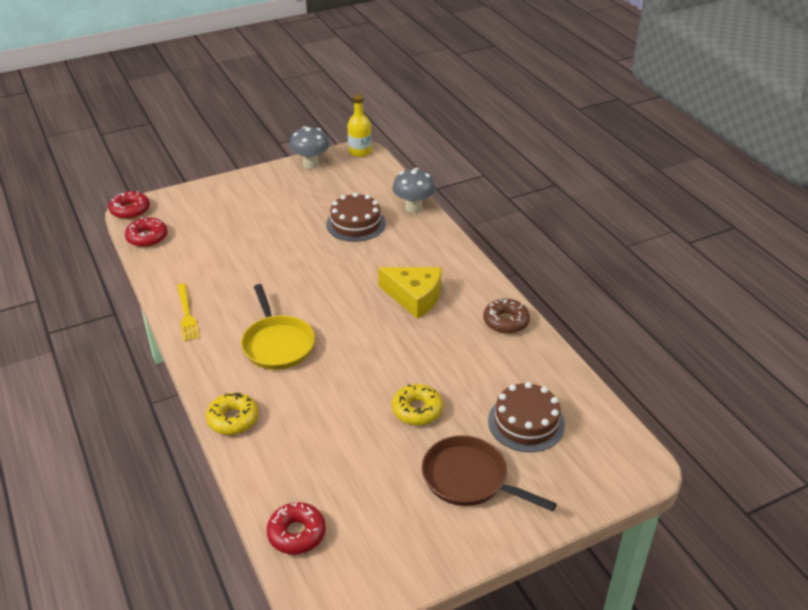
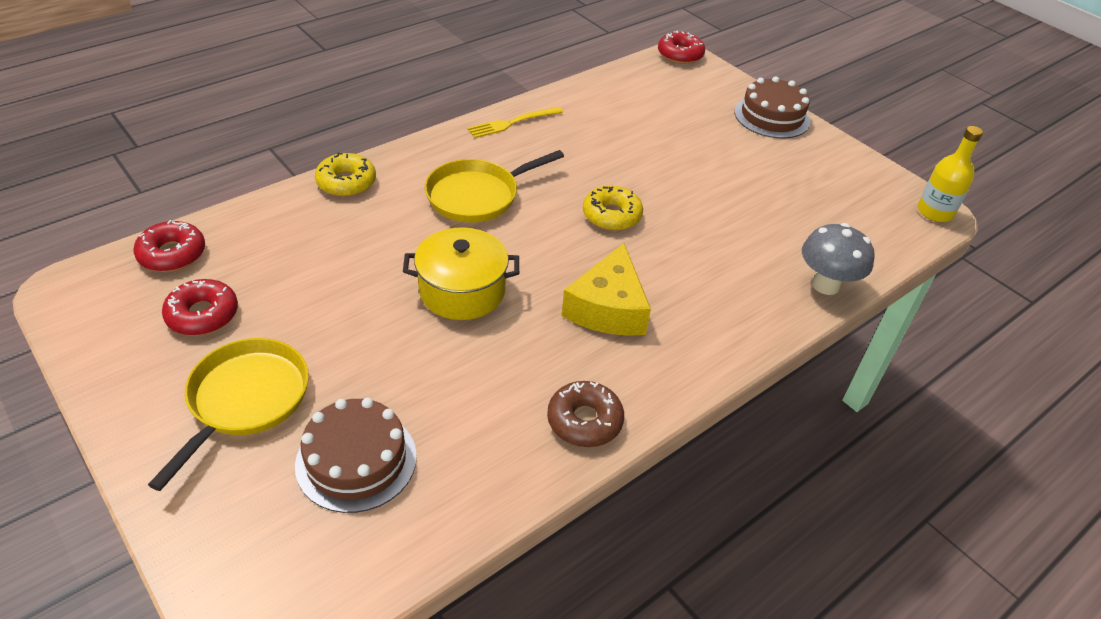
camera: 75 degrees right, 5 degrees up
red donut [125,217,167,247] -> red donut moved to [162,279,238,336]
grey mushroom [289,126,330,169] -> none
brown cake [326,192,386,242] -> brown cake moved to [735,76,810,138]
yellow donut [392,384,443,426] -> yellow donut moved to [583,186,643,231]
brown pan [422,435,557,511] -> yellow pan [148,338,309,491]
none -> yellow pot [403,227,519,320]

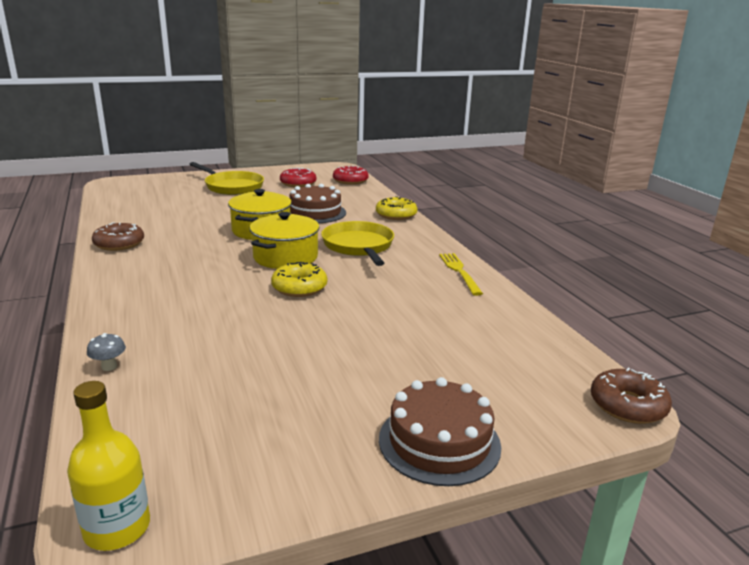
camera: 110 degrees right, 20 degrees down
brown cake [295,398,417,513] -> brown cake moved to [290,184,346,223]
yellow cheese [562,243,651,336] -> none
red donut [658,31,705,64] -> brown donut [591,368,672,424]
grey mushroom [802,223,874,295] -> grey mushroom [87,333,126,371], size x0.47
none -> yellow pot [250,212,319,269]

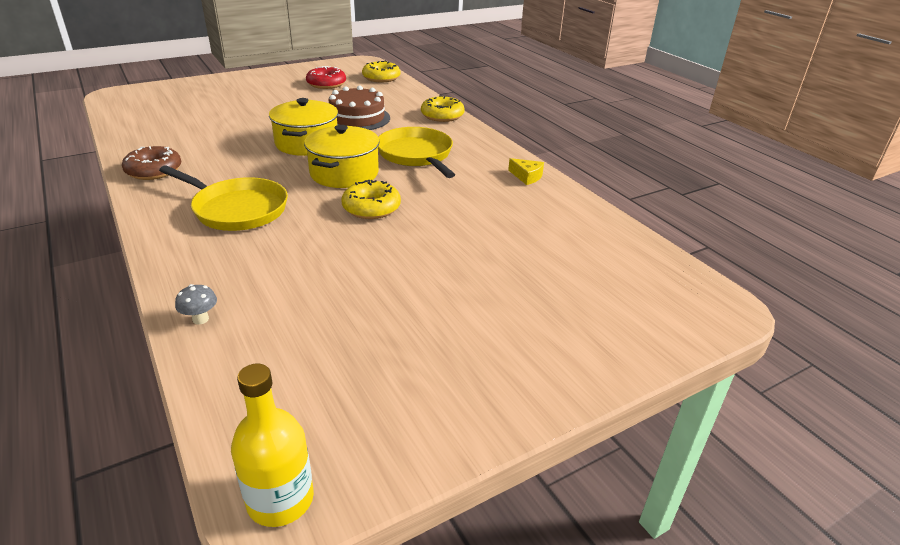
camera: 10 degrees left, 10 degrees up
yellow pan [190,162,264,195] -> yellow pan moved to [159,166,288,231]
red donut [333,166,369,185] -> yellow donut [362,61,400,82]
brown cake [379,377,501,486] -> none
yellow fork [439,253,483,296] -> yellow cheese [508,158,544,185]
brown donut [591,368,672,424] -> none

